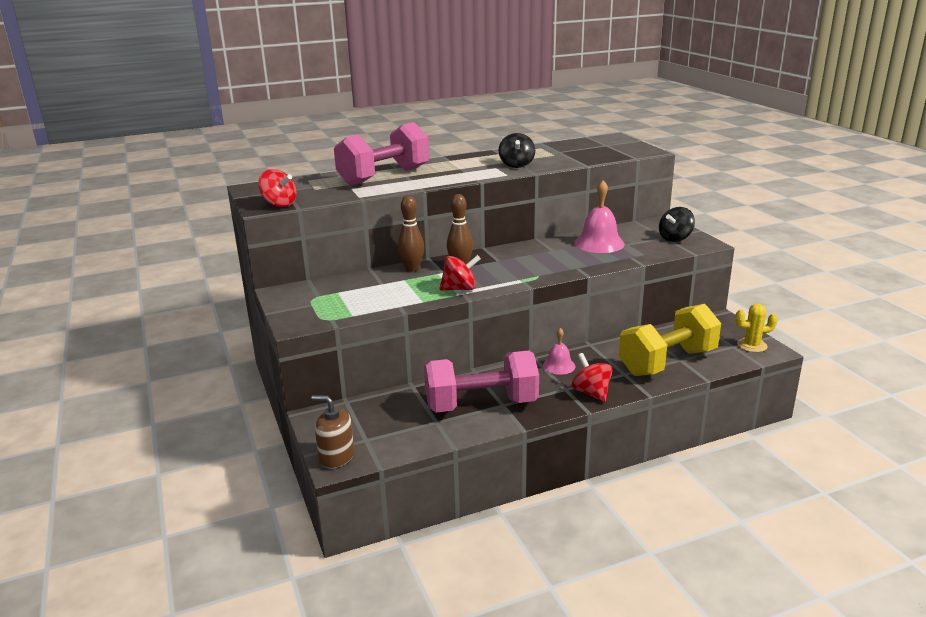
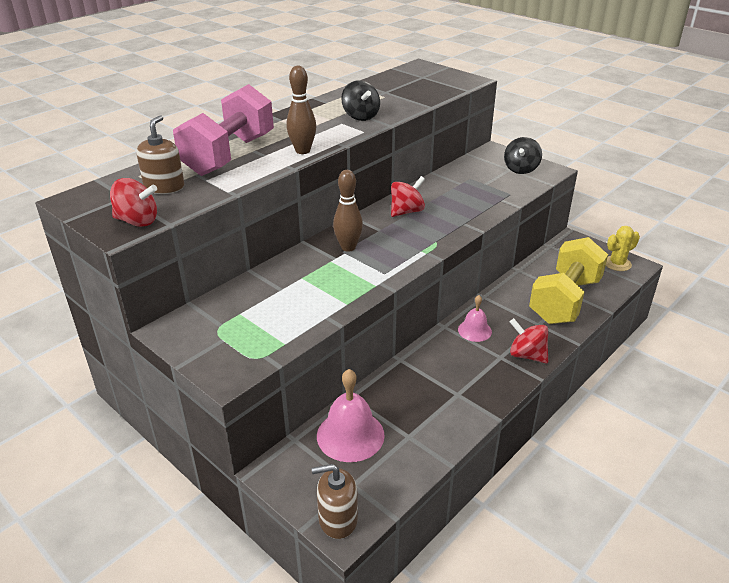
camera: 25 degrees left, 10 degrees up
brown bowling pin [398,196,424,272] -> brown bowling pin moved to [287,66,316,154]
pink dumbbell [424,351,539,413] -> none
red spinning top [439,255,481,291] -> red spinning top moved to [391,176,425,217]
pink bell [574,180,625,253] -> pink bell moved to [317,369,385,462]
none -> brown soap dispenser [136,115,184,194]

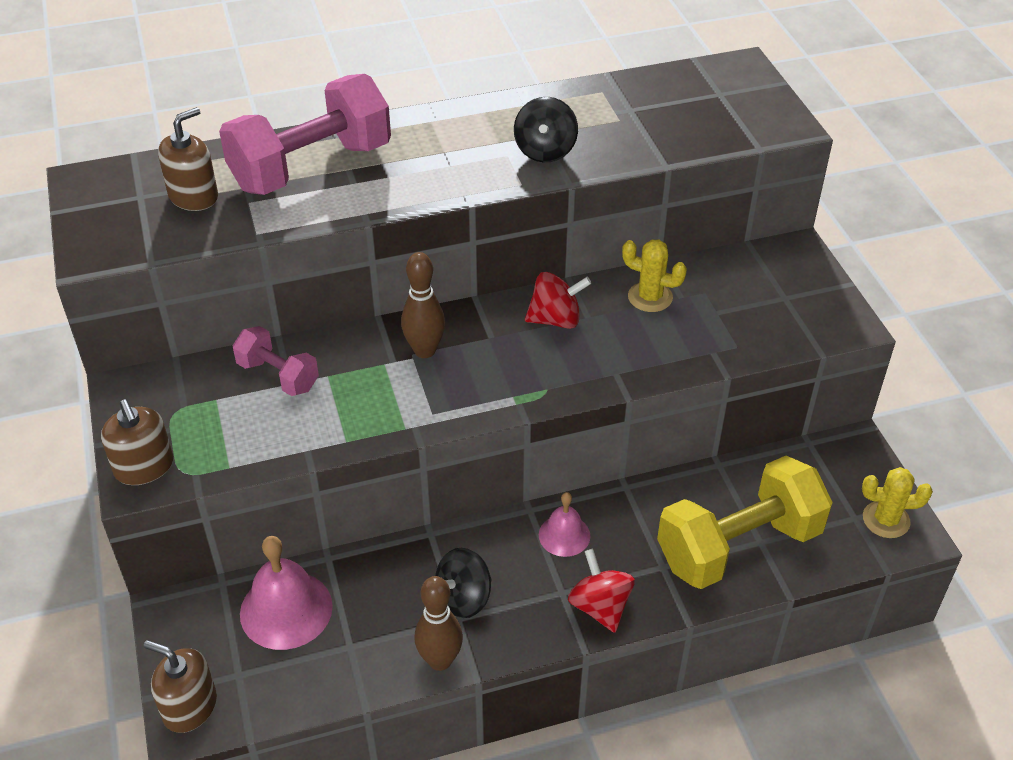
camera: 30 degrees right, 10 degrees up
red spinning top [110,178,157,227] -> none
brown bowling pin [287,66,316,154] -> brown bowling pin moved to [415,576,463,671]
black spinning top [504,137,542,174] -> black spinning top moved to [435,548,492,618]
none -> brown soap dispenser [101,399,173,485]
none -> pink dumbbell [233,326,319,396]
none -> yellow cactus [622,239,687,312]

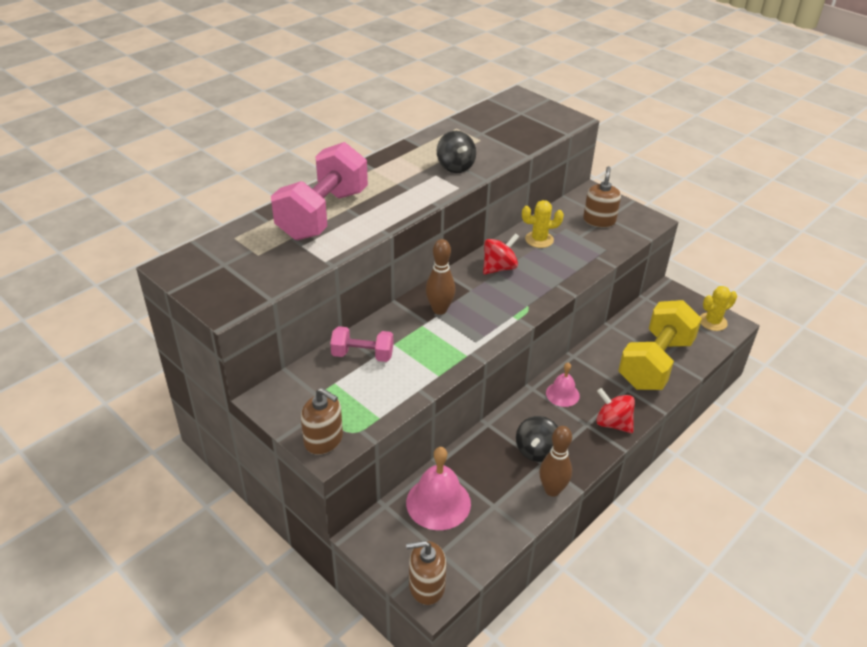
camera: 30 degrees left, 5 degrees down
brown soap dispenser [158,107,218,211] -> brown soap dispenser moved to [583,166,621,228]

